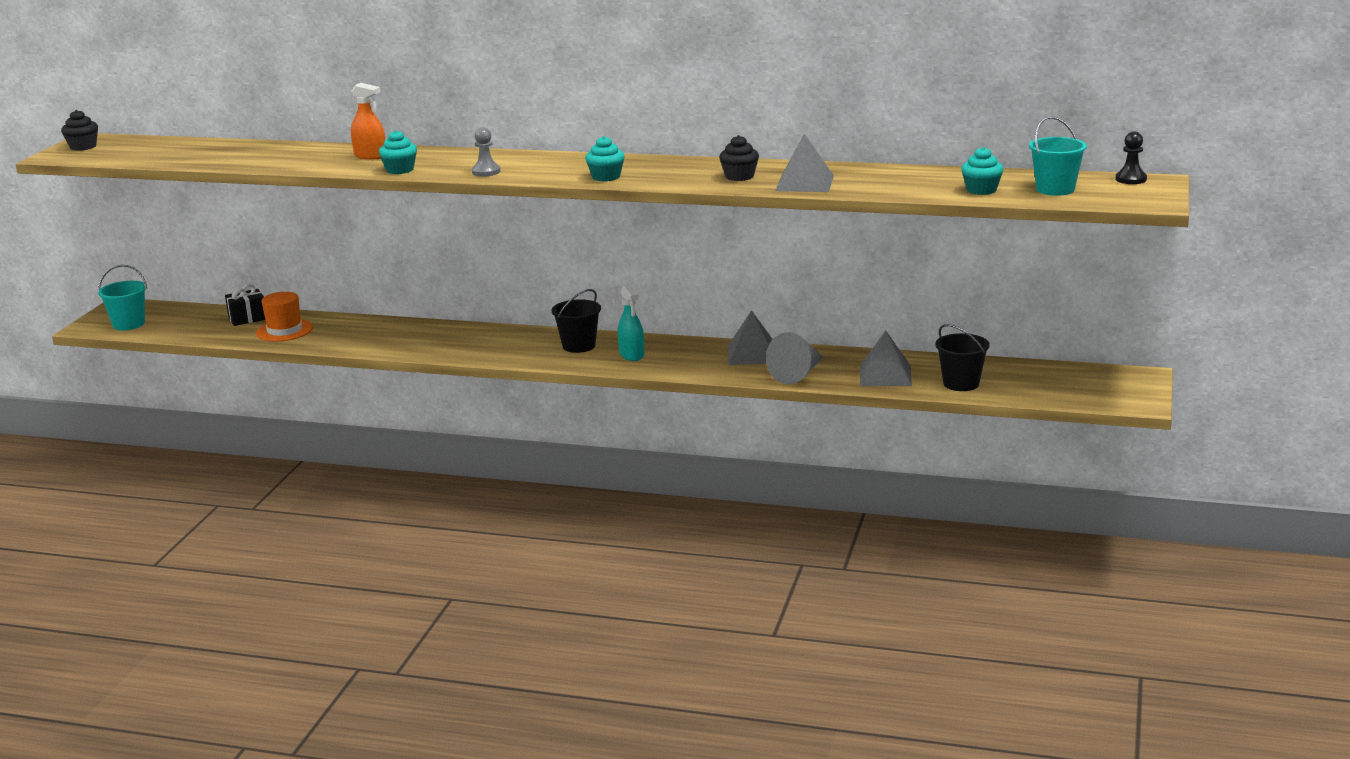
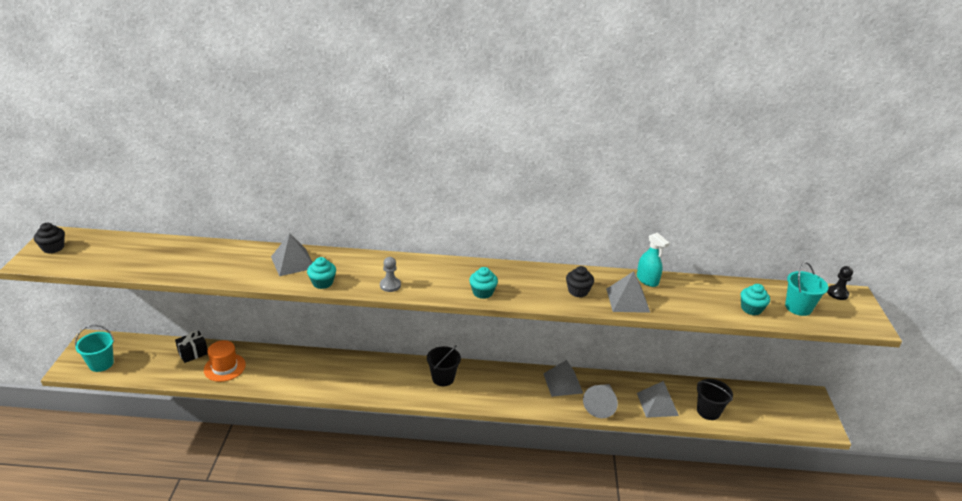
camera: 15 degrees left, 10 degrees up
orange spray bottle [351,83,385,160] -> grey pyramid [271,233,313,276]
turquoise spray bottle [618,284,644,361] -> turquoise spray bottle moved to [637,232,670,287]

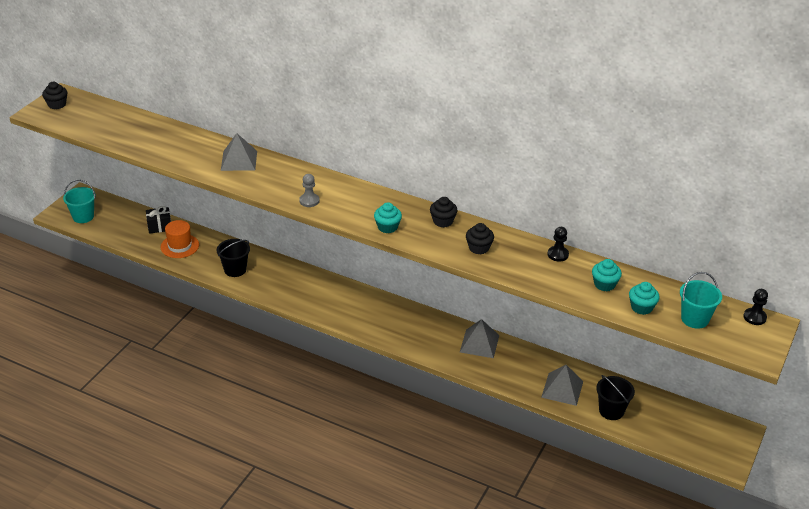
camera: 25 degrees right, 5 degrees up
turquoise cupcake [307,257,336,289] -> turquoise cupcake moved to [592,259,622,291]
black bucket [427,345,461,386] -> black bucket moved to [217,239,250,277]
grey cone [583,384,618,418] -> none
grey pyramid [606,271,650,313] -> none
turquoise spray bottle [637,232,670,287] -> black pawn [548,227,569,262]
none -> black cupcake [430,197,458,227]

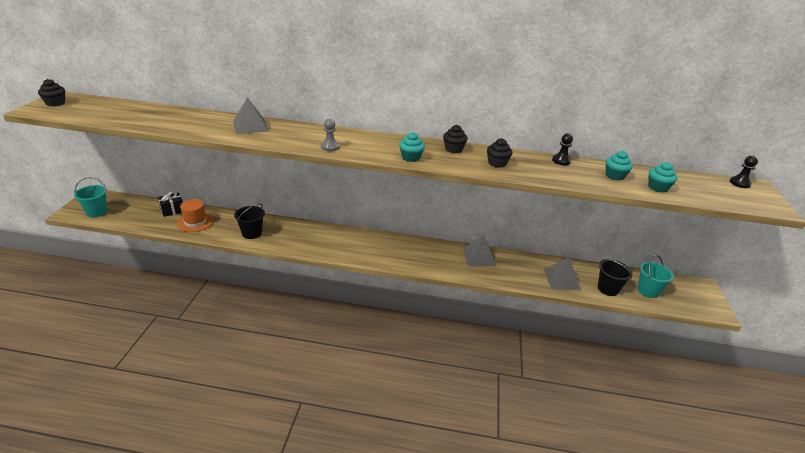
camera: 20 degrees left, 5 degrees down
turquoise bucket [680,272,722,329] -> turquoise bucket moved to [637,255,674,298]

